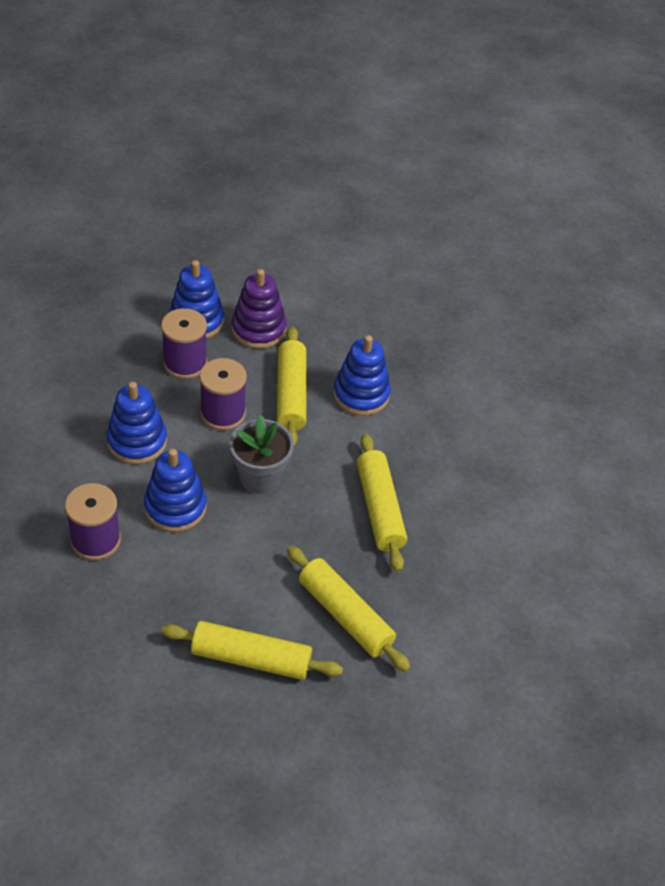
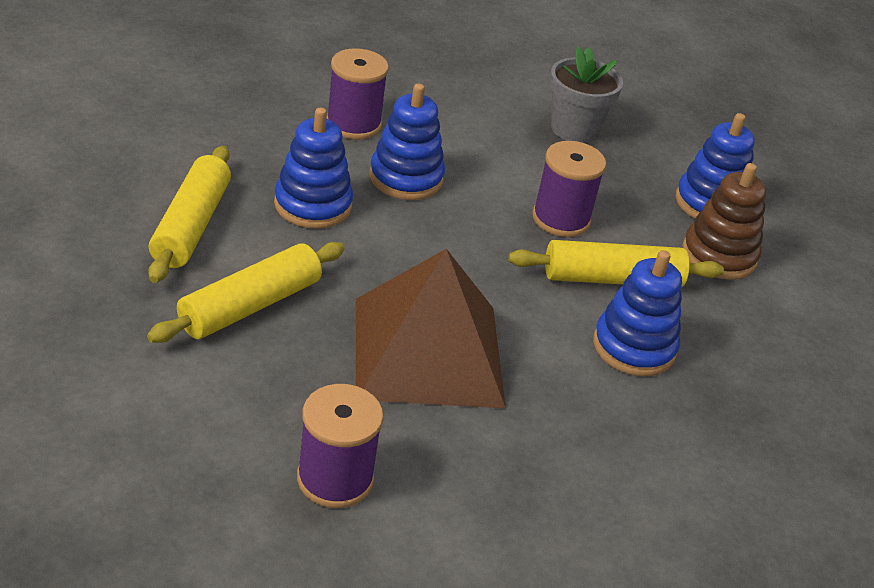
camera: 85 degrees right, 10 degrees down
blue stacking toy [107,382,167,464] -> blue stacking toy moved to [274,108,353,229]
purple spool [161,308,207,379] -> purple spool moved to [297,384,384,508]
grey flower pot [229,415,294,494] -> grey flower pot moved to [550,46,623,143]
purple stacking toy [231,269,287,349] -> brown stacking toy [682,163,766,280]
yellow rolling pin [357,434,407,572] -> brown pyramid [356,249,506,409]

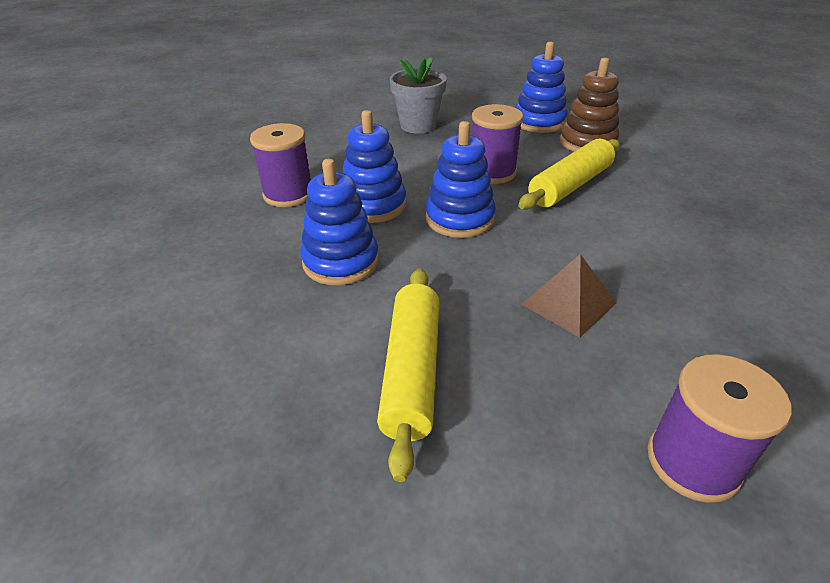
camera: 35 degrees left, 0 degrees up
yellow rolling pin [148,146,231,283] -> none
brown pyramid [356,249,506,409] -> brown pyramid [522,254,616,338], size x0.48
blue stacking toy [593,250,682,376] -> blue stacking toy moved to [425,121,496,238]

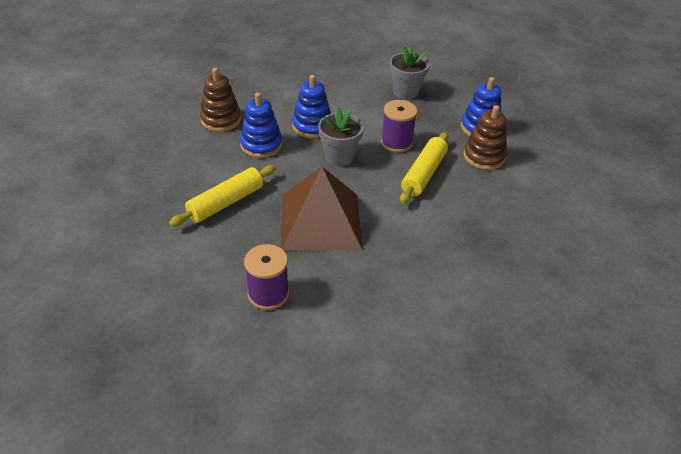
camera: 40 degrees right, 5 degrees up
purple spool [250,123,311,207] -> none
blue stacking toy [425,121,496,238] -> grey flower pot [318,107,364,166]
yellow rolling pin [519,139,620,210] -> yellow rolling pin turned 60 degrees counterclockwise [400,132,448,204]
brown pyramid [522,254,616,338] -> brown pyramid [281,167,362,250], size x2.08
none -> brown stacking toy [200,68,241,132]

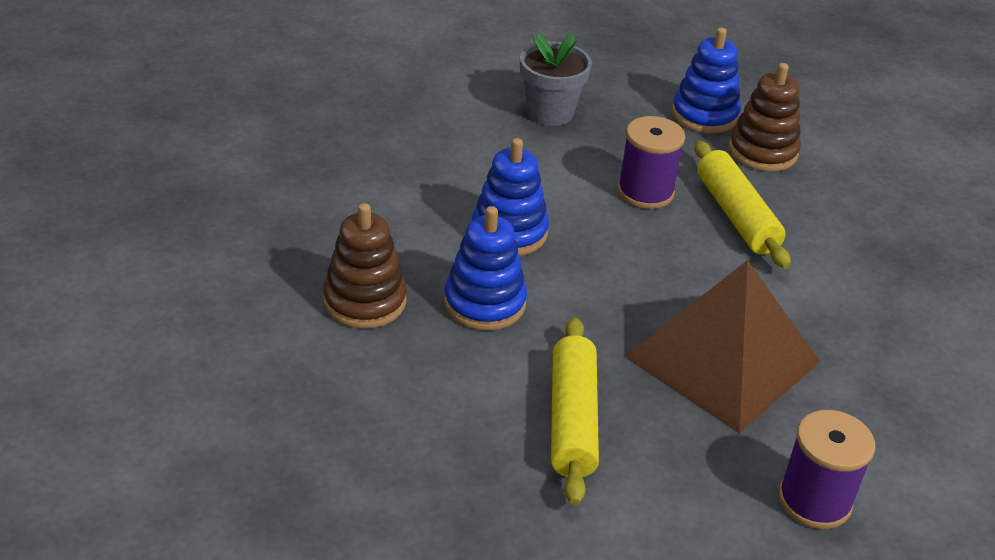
camera: 45 degrees left, 5 degrees down
grey flower pot [318,107,364,166] -> none

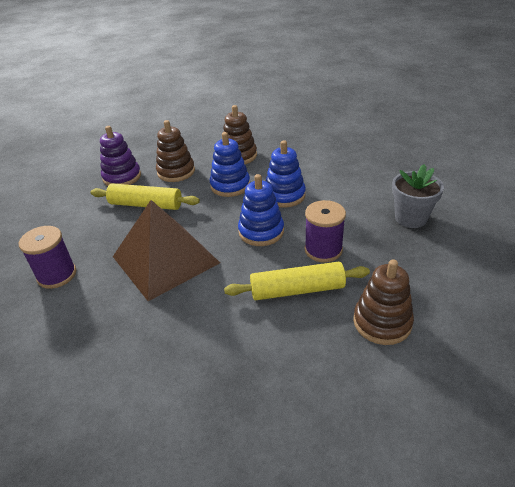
camera: 105 degrees right, 0 degrees up
blue stacking toy [672,27,741,133] -> blue stacking toy moved to [238,174,284,246]
none -> purple stacking toy [100,126,141,186]
none -> brown stacking toy [156,120,195,182]

